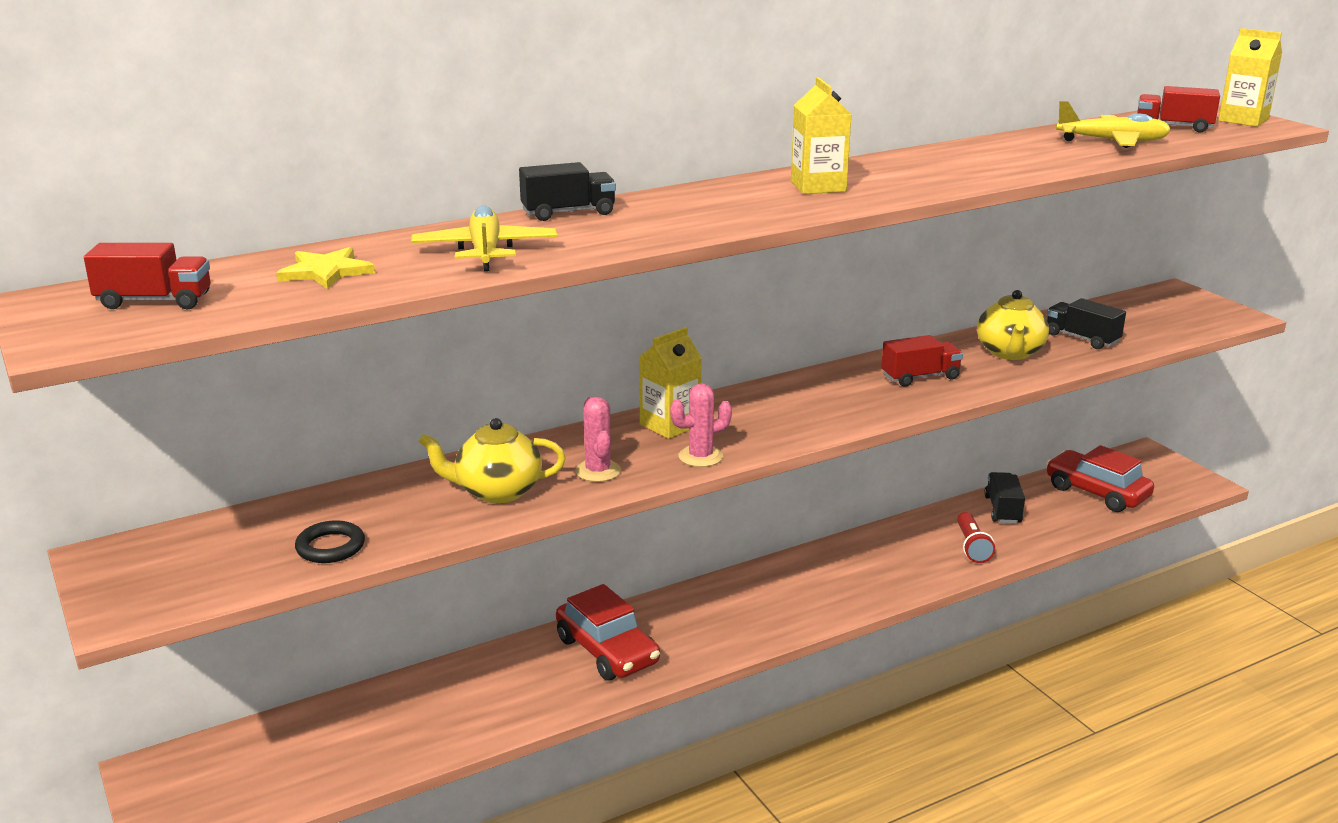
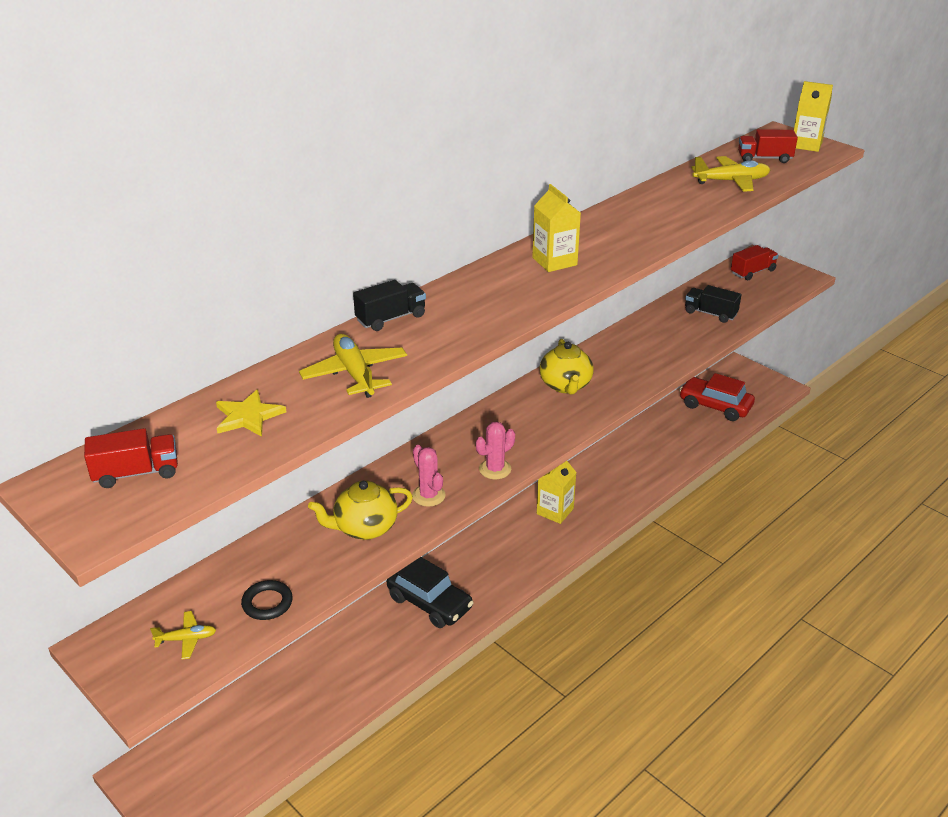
camera: 15 degrees left, 10 degrees up
red car [556,584,660,681] -> black car [387,557,474,628]
yellow carton [639,327,702,439] -> yellow carton moved to [537,461,577,524]
red truck [881,335,963,386] -> red truck moved to [731,245,779,280]
red flashlight [957,512,995,563] -> none
yellow teapot [977,290,1049,360] -> yellow teapot moved to [540,339,594,394]
black truck [984,472,1025,524] -> none
none -> yellow plane [150,611,216,659]

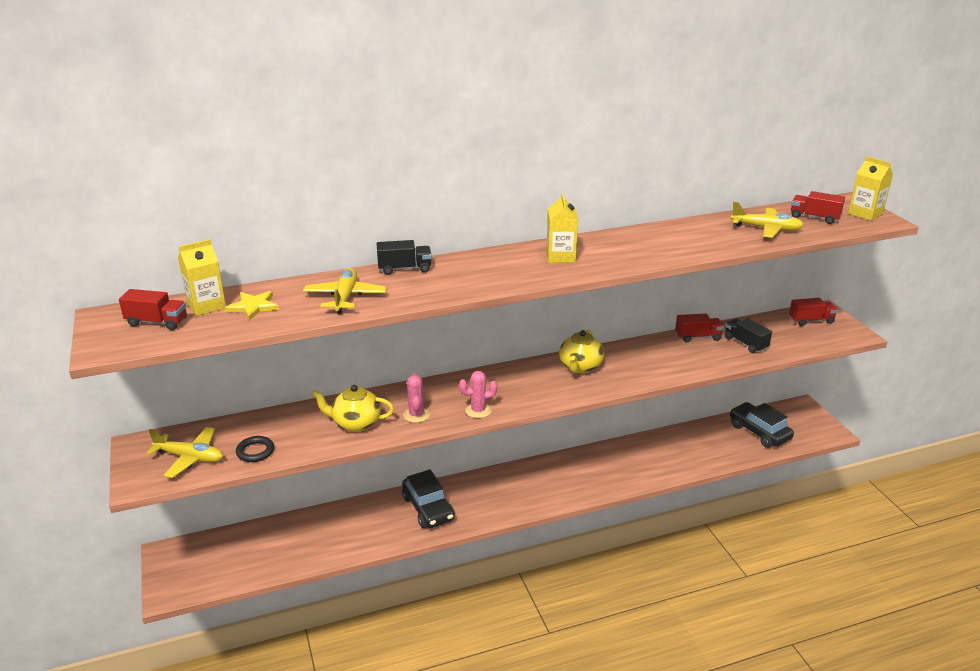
camera: 25 degrees right, 5 degrees down
yellow plane [150,611,216,659] -> yellow plane [146,427,223,478], size x1.75
yellow carton [537,461,577,524] -> yellow carton moved to [178,239,226,316]
red car [679,373,755,421] -> black car [730,402,794,448]
none -> red truck [675,313,724,342]

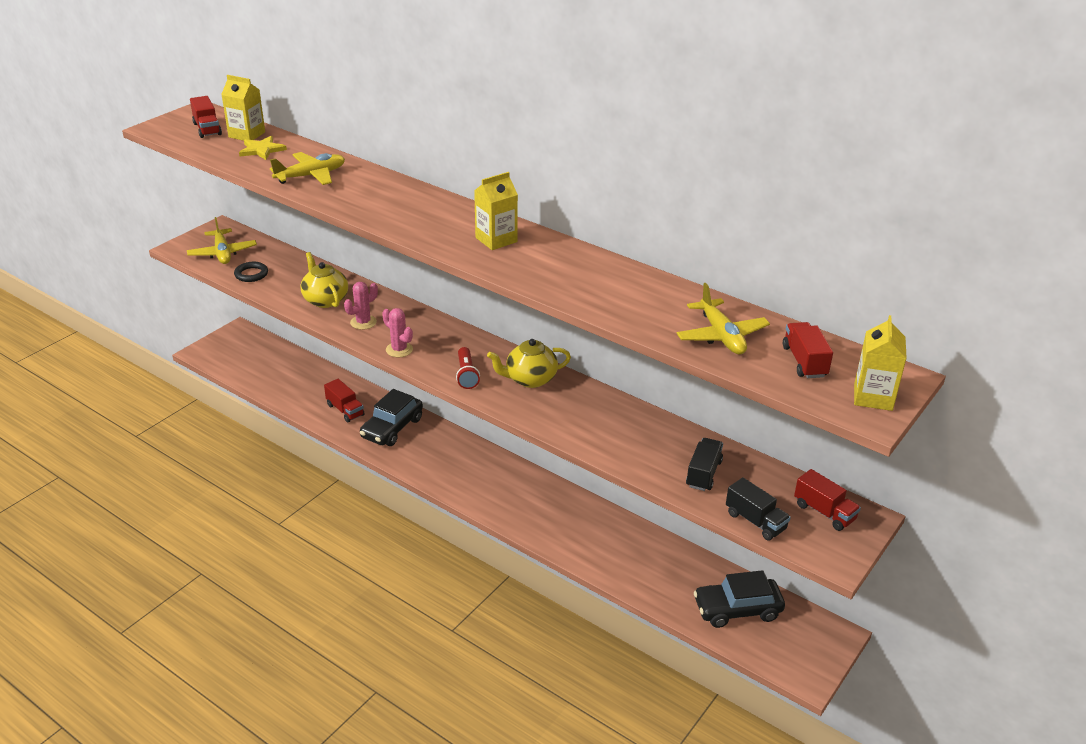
camera: 55 degrees right, 5 degrees up
black truck [377,240,431,275] -> black truck moved to [726,477,791,540]
red truck [675,313,724,342] -> red truck moved to [324,379,364,422]
black car [730,402,794,448] -> black car turned 120 degrees counterclockwise [694,570,785,628]
none -> red flashlight [456,347,480,389]

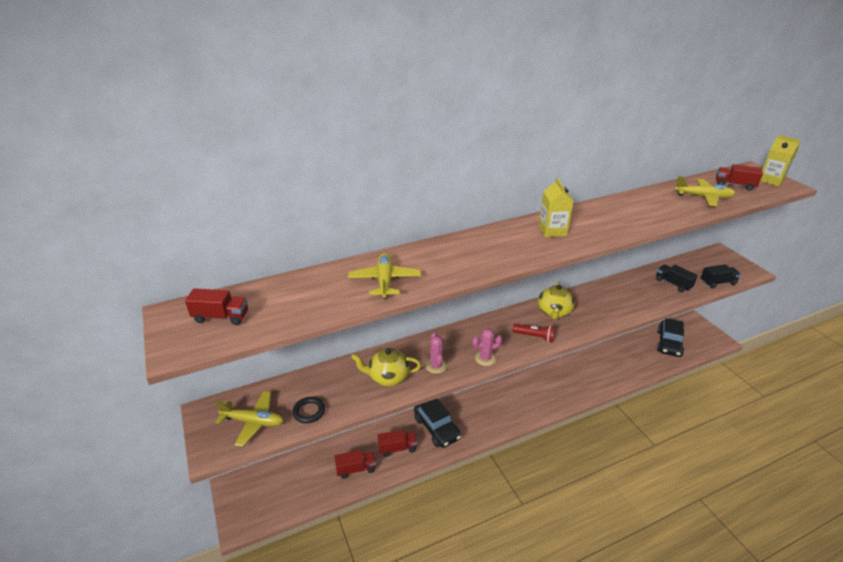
camera: 60 degrees left, 0 degrees up
yellow carton [221,75,265,141] -> none
yellow star [239,136,287,160] -> none
red truck [794,469,861,531] -> red truck moved to [334,450,376,479]

